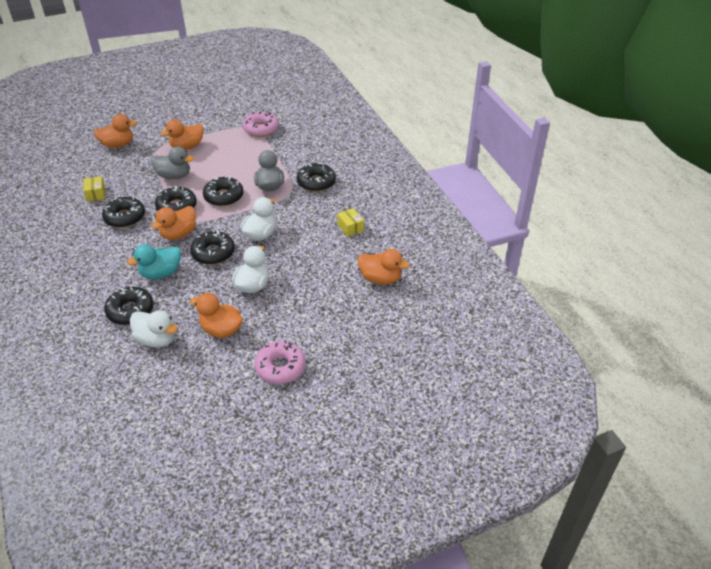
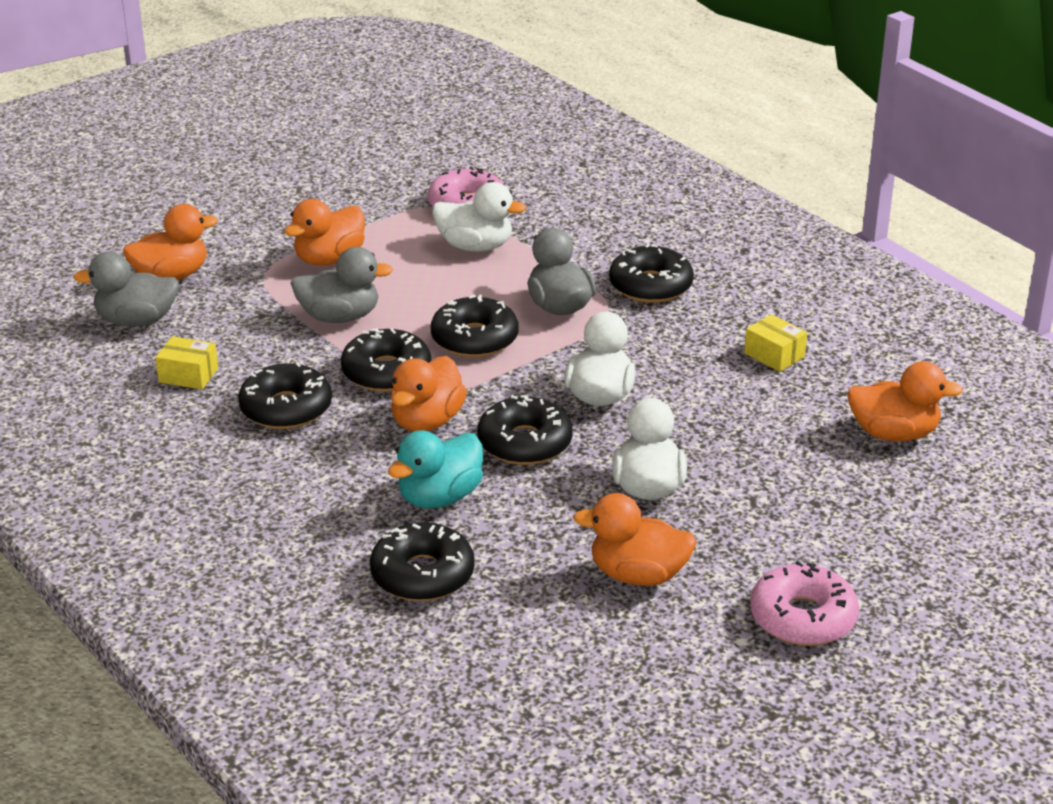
camera: 15 degrees left, 10 degrees down
yellow box [83,176,105,202] -> yellow box turned 45 degrees counterclockwise [155,336,218,390]
white duck [130,310,177,348] -> white duck moved to [432,182,526,252]
none -> grey duck [73,252,179,327]

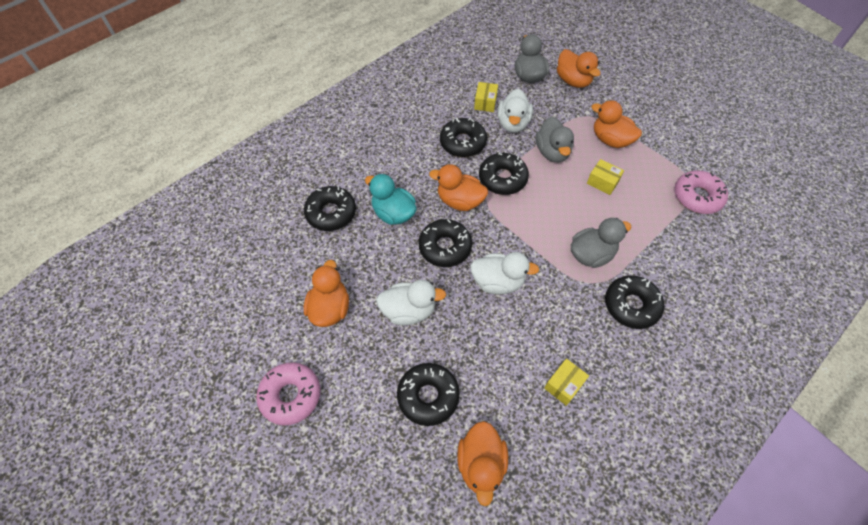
camera: 85 degrees right, 25 degrees up
black donut [431,295,518,357] -> black donut moved to [397,363,460,426]
white duck [432,182,526,252] -> white duck moved to [497,89,533,133]
none -> yellow box [587,159,624,195]

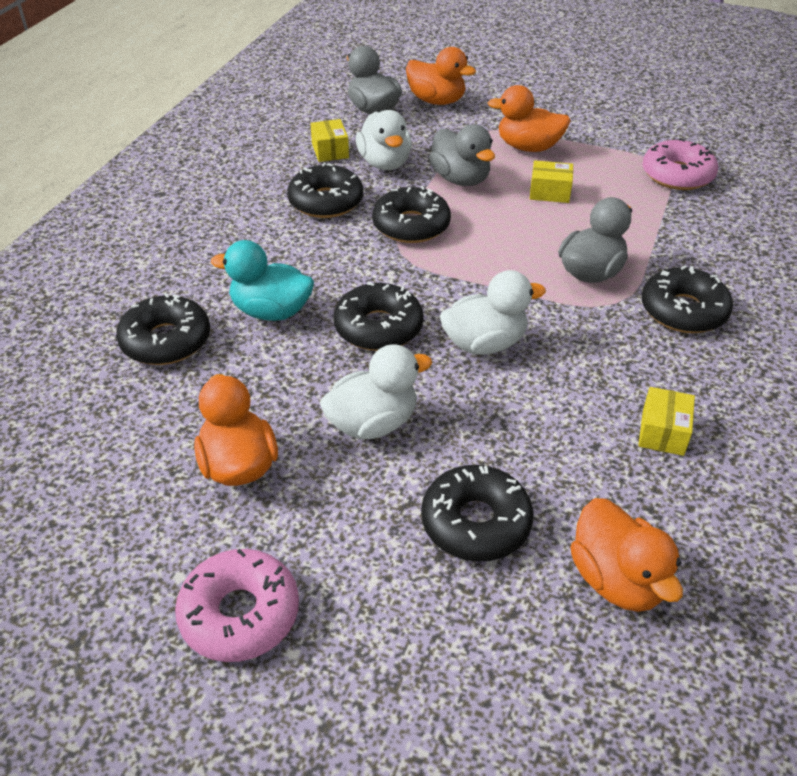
camera: 25 degrees left, 15 degrees down
orange duck [429,164,488,211] -> none

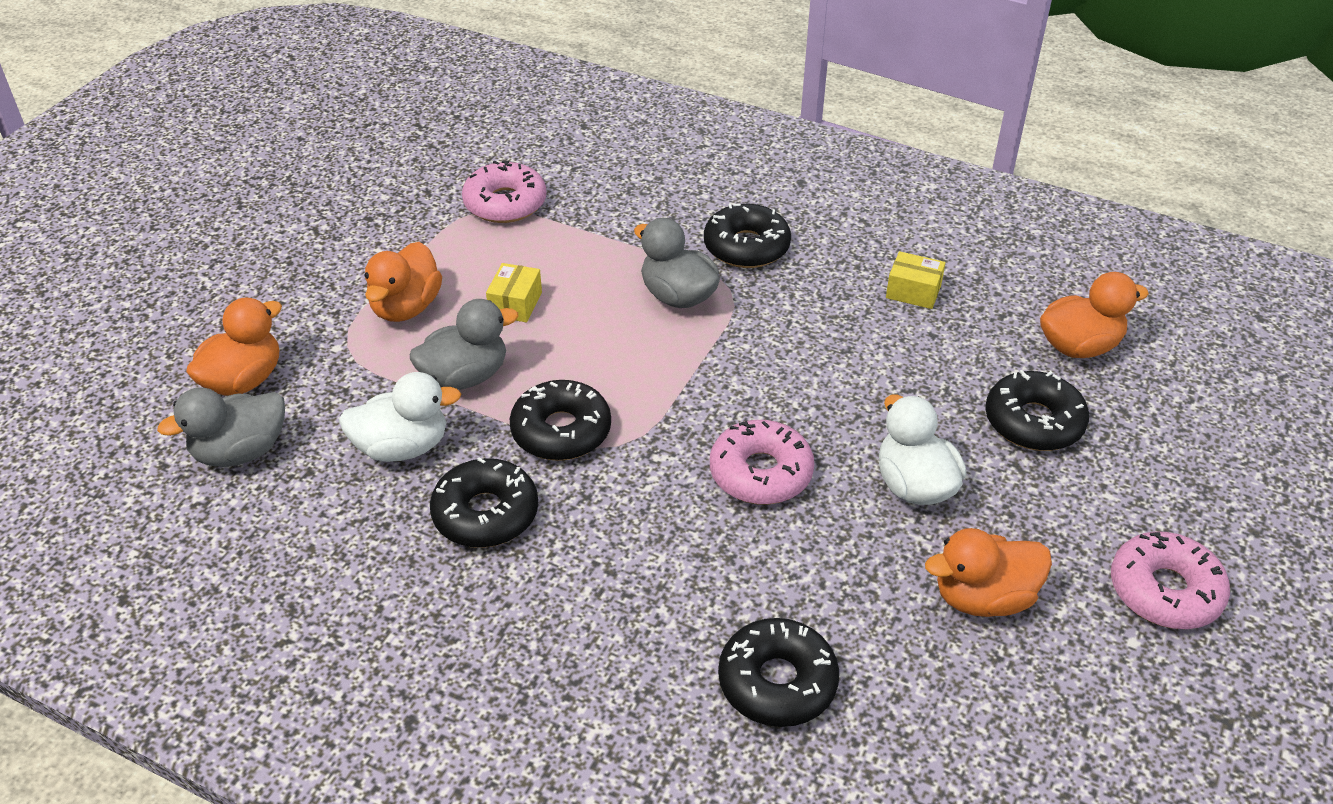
camera: 85 degrees left, 0 degrees up
turquoise duck [211,240,314,321] -> none
yellow box [310,119,349,162] -> none
black donut [334,282,424,351] -> pink donut [710,420,814,505]
white duck [440,270,546,355] -> none

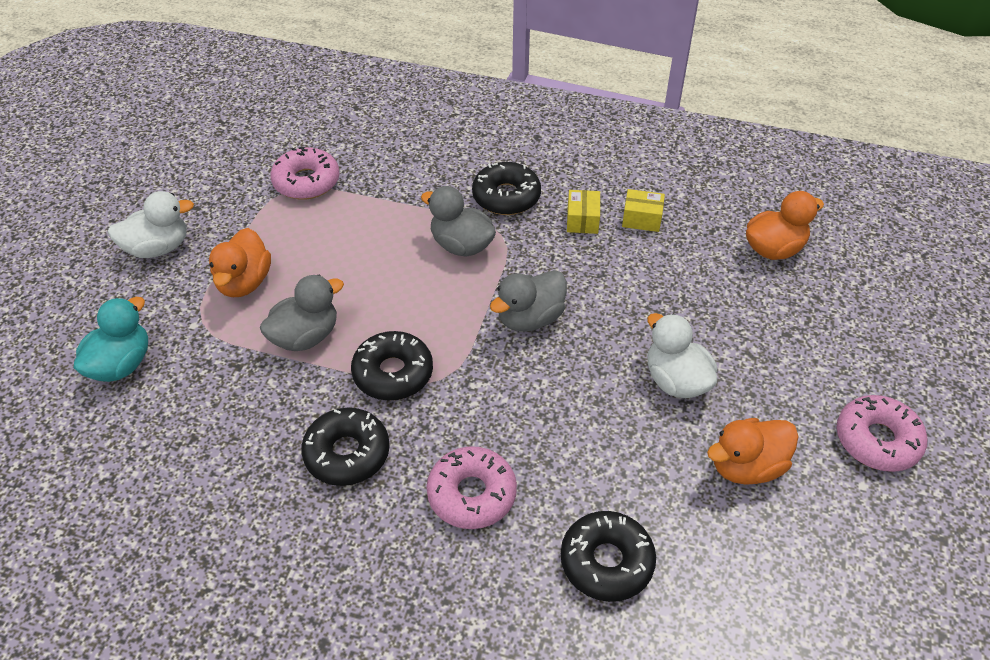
camera: 10 degrees left, 5 degrees up
grey duck [157,388,285,467] -> grey duck moved to [490,270,567,332]
orange duck [186,297,282,396] -> turquoise duck [74,297,148,382]
white duck [339,372,461,462] -> white duck moved to [107,191,194,258]
yellow box [486,263,542,322] -> yellow box moved to [567,190,600,234]
pink donut [710,420,814,505] -> pink donut moved to [426,446,517,529]
black donut [985,370,1089,451] -> none

